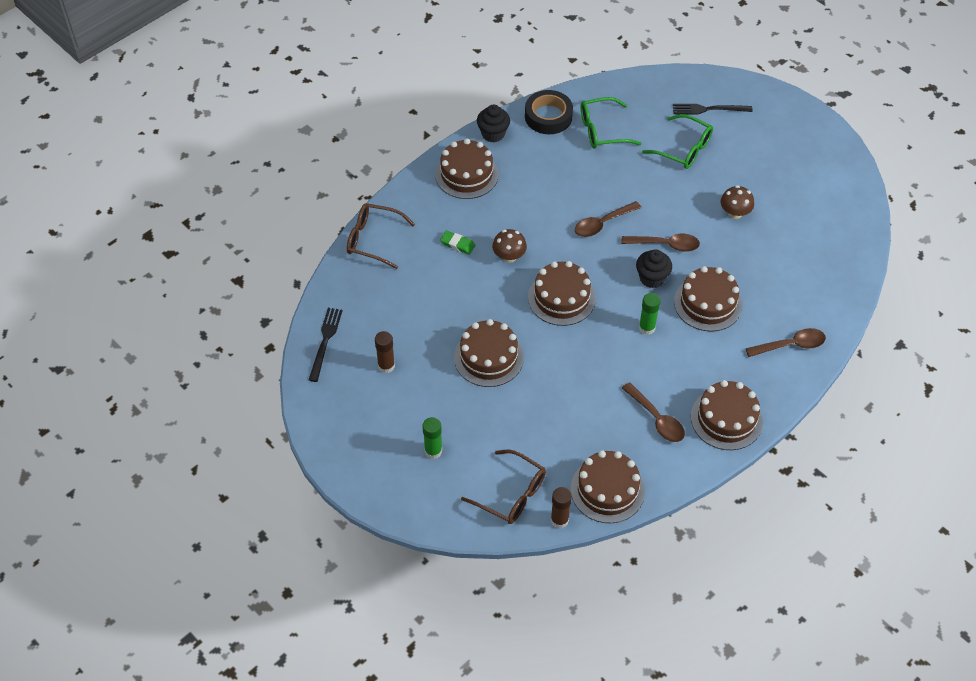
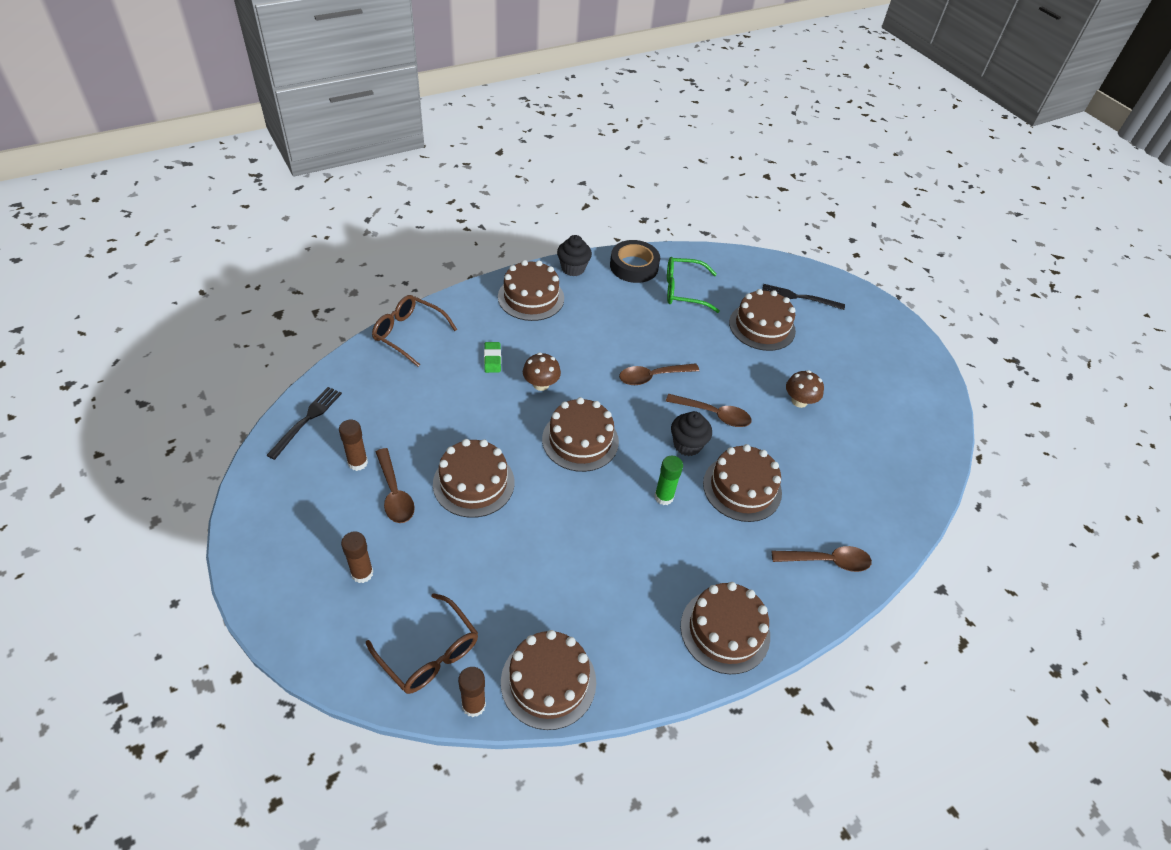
camera: 10 degrees right, 5 degrees down
green glue stick [423,417,442,459] -> brown glue stick [341,531,373,583]
green eraser [440,230,475,255] -> green eraser turned 45 degrees clockwise [484,342,501,373]
brown spoon [622,382,685,442] -> brown spoon moved to [376,448,415,523]
green glasses [642,114,713,169] -> brown cake [729,289,796,351]

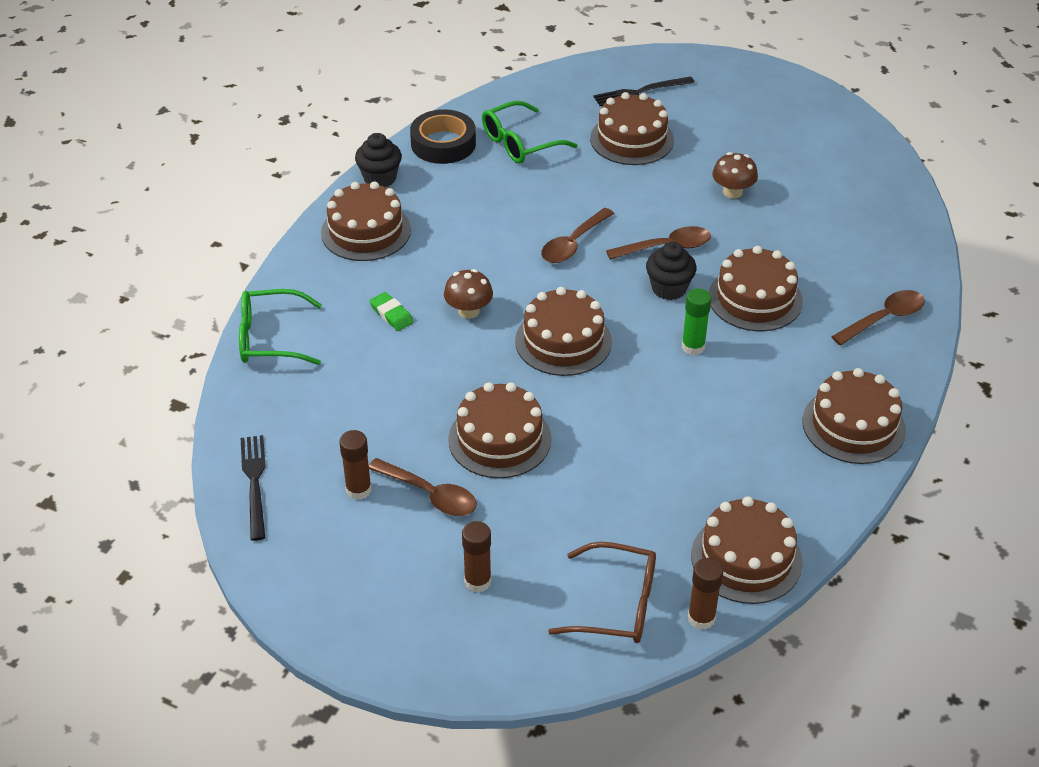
camera: 30 degrees left, 5 degrees down
brown glasses [372,295,457,367] -> green glasses [239,289,322,365]

